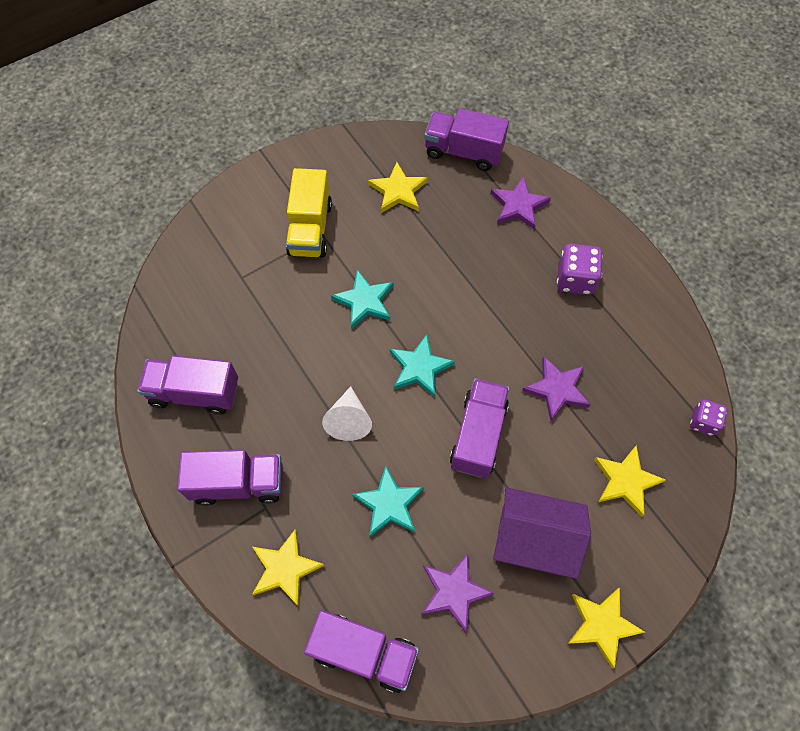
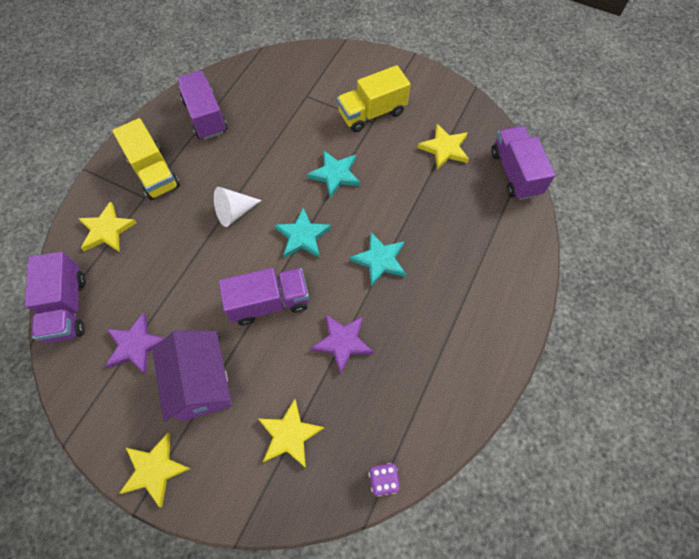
camera: 60 degrees right, 0 degrees up
purple truck [177,450,283,506] -> yellow truck [112,118,180,200]
turquoise star [352,466,424,537] -> turquoise star moved to [350,232,406,287]
purple star [490,176,551,230] -> none
purple dice [557,244,603,295] -> none

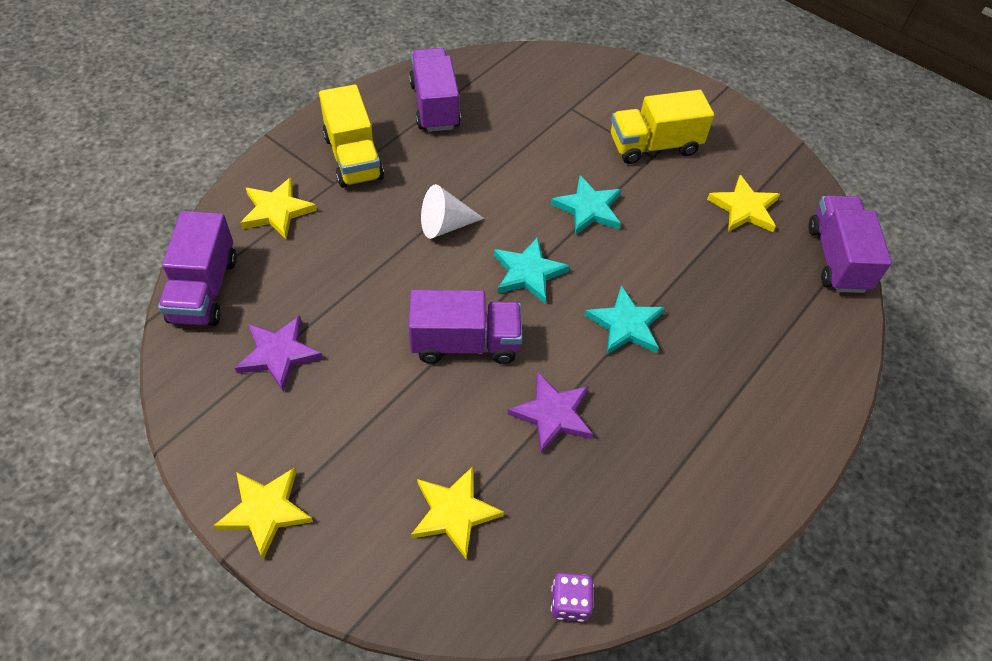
camera: 10 degrees right, 10 degrees down
purple house [152,330,232,421] -> none

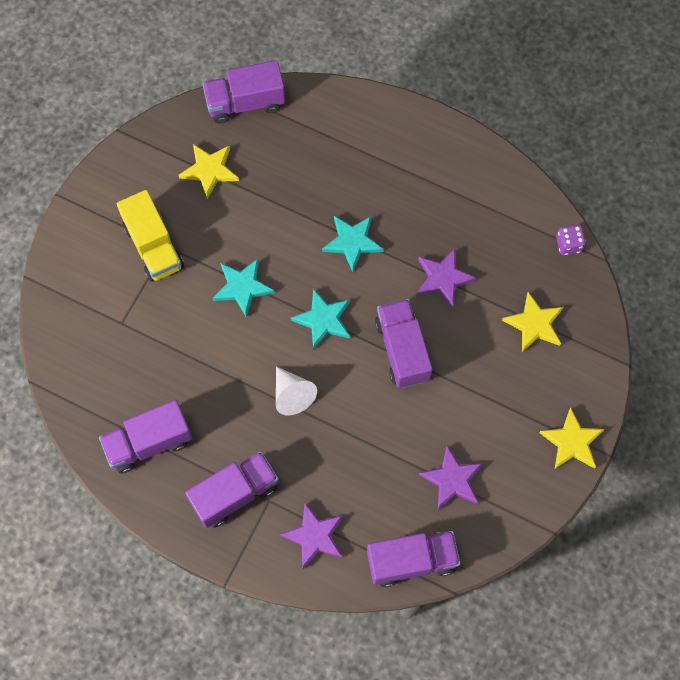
camera: 100 degrees left, 15 degrees up
yellow star [240,177,317,239] -> purple star [280,503,343,569]
yellow truck [319,84,384,188] -> purple truck [185,451,279,528]

